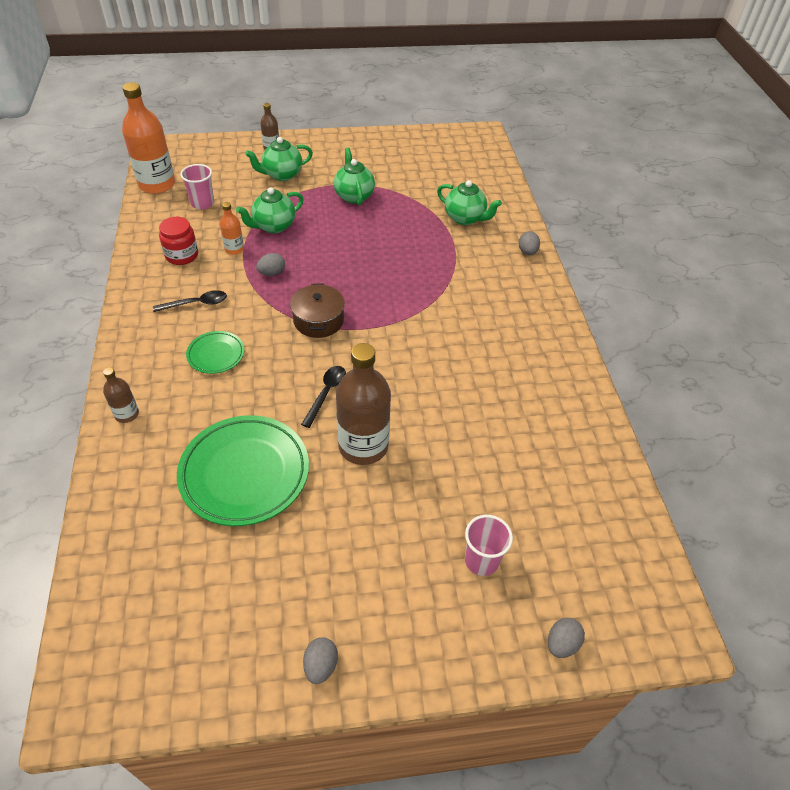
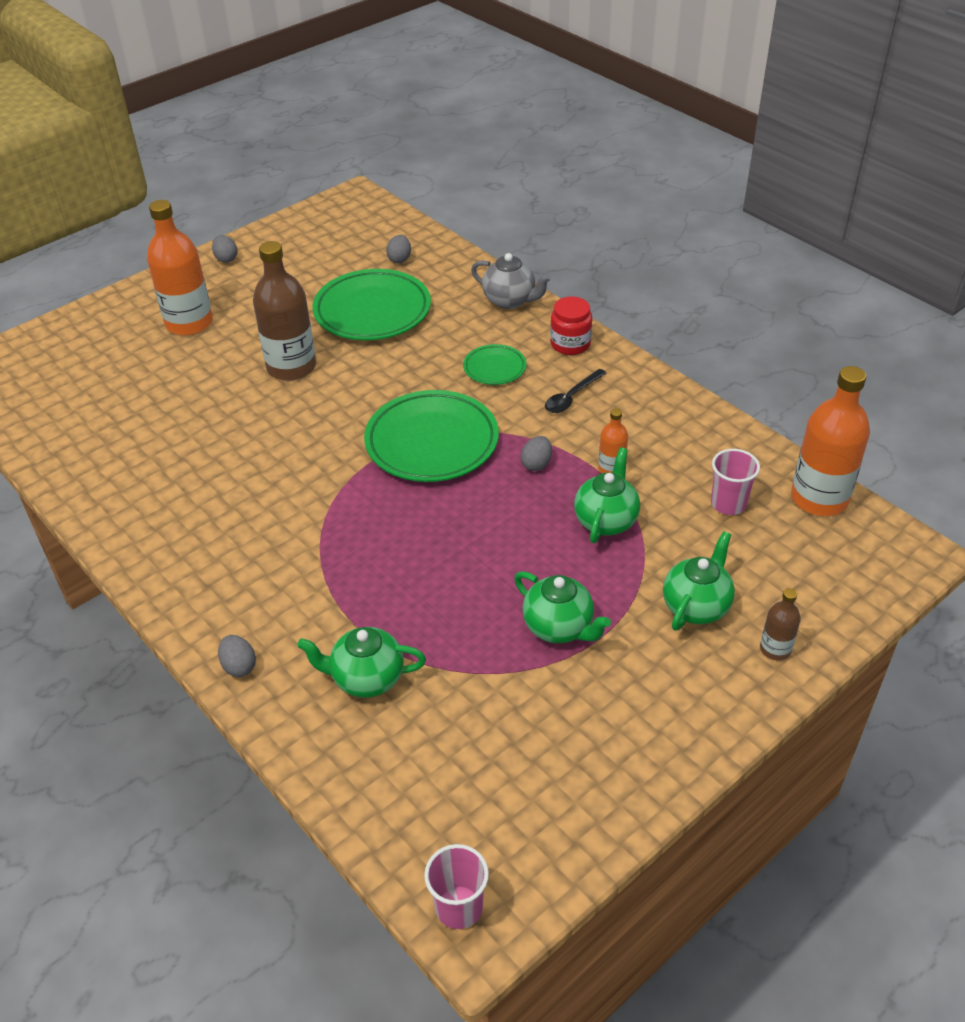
camera: 150 degrees right, 5 degrees down
brown bottle [103,367,139,423] -> grey teapot [471,253,552,309]
red jar [159,217,198,265] -> red jar moved to [550,296,592,355]
brown pot [290,283,345,338] -> green plate [364,390,499,482]
black spoon [301,366,346,428] -> none
pink cup [465,515,513,576] -> pink cup moved to [424,844,489,929]
grey egg [548,618,585,658] -> grey egg moved to [386,235,411,263]
none -> orange bottle [147,200,213,336]

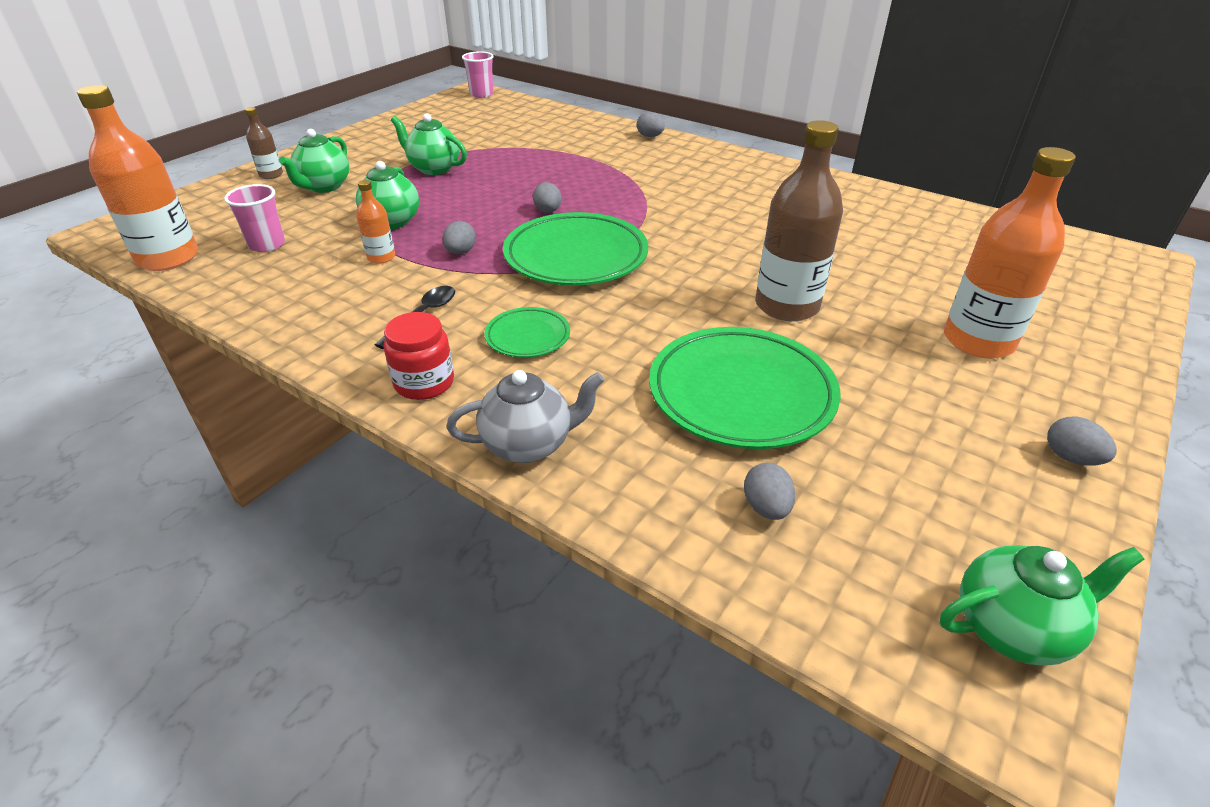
camera: 165 degrees right, 5 degrees down
green teapot [297,627,426,698] -> green teapot moved to [940,545,1144,666]
grey teapot [471,253,552,309] -> grey teapot turned 150 degrees clockwise [447,370,604,463]
none -> grey egg [533,182,562,213]

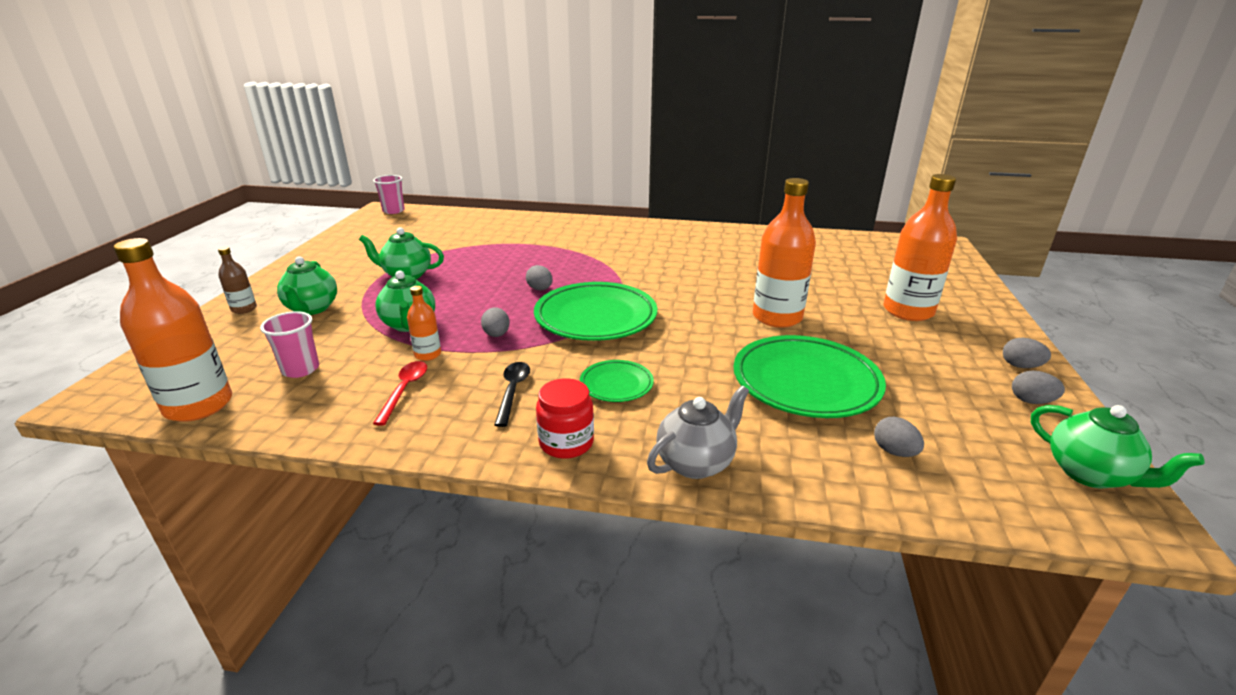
camera: 25 degrees left, 10 degrees down
grey egg [637,112,665,137] -> grey egg moved to [1012,371,1065,404]
brown bottle [755,120,843,321] -> orange bottle [753,178,816,328]
green teapot [940,545,1144,666] -> green teapot turned 90 degrees clockwise [1031,405,1205,489]
none -> red spoon [373,361,427,426]

